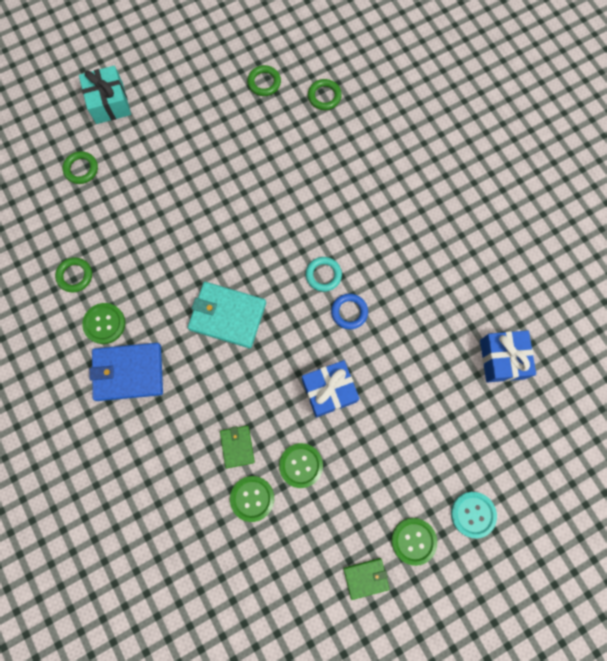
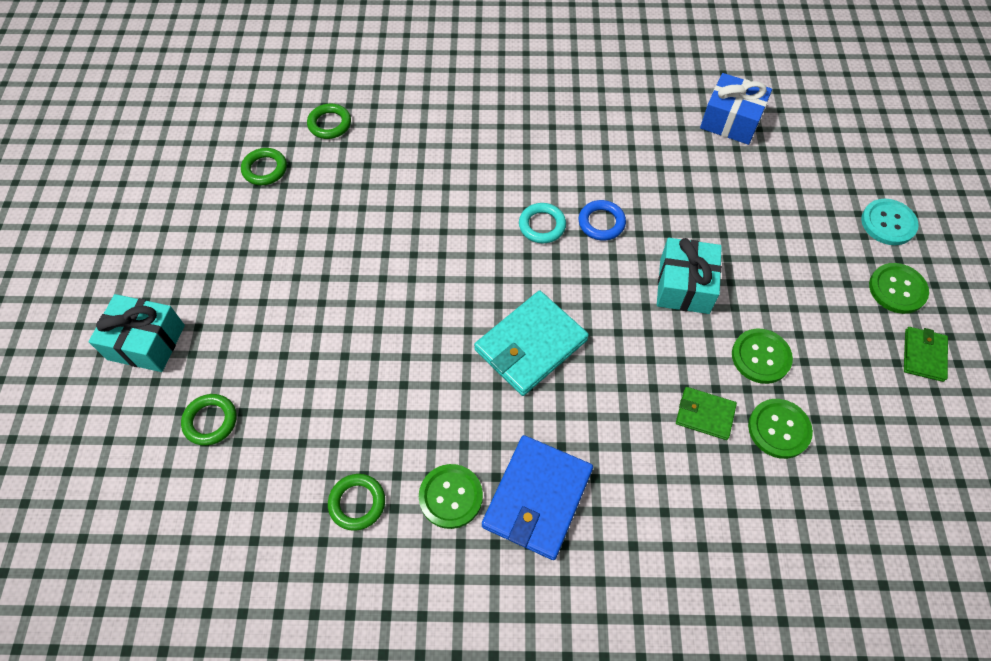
camera: 60 degrees left, 15 degrees down
blue gift [302,360,360,418] -> turquoise gift [657,238,722,314]

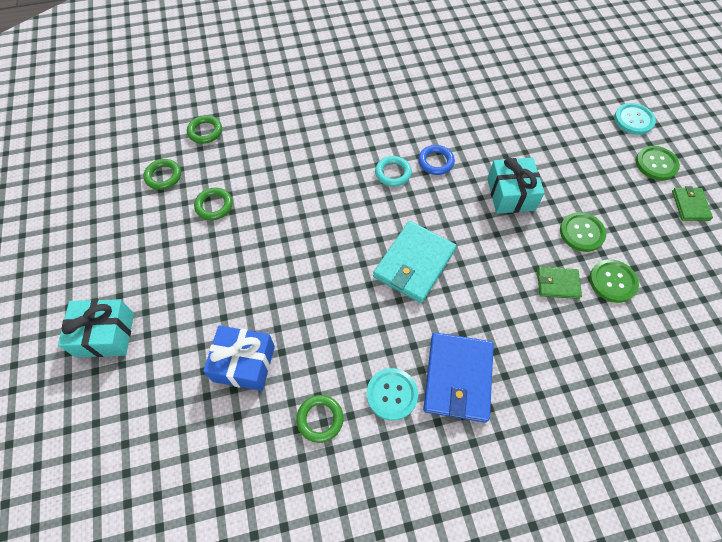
camera: 15 degrees left, 0 degrees up
green ring [181,394,237,446] -> green ring moved to [194,188,233,220]
green button [419,464,483,529] -> turquoise button [367,368,418,421]
blue gift [700,73,772,145] -> blue gift moved to [203,325,275,391]

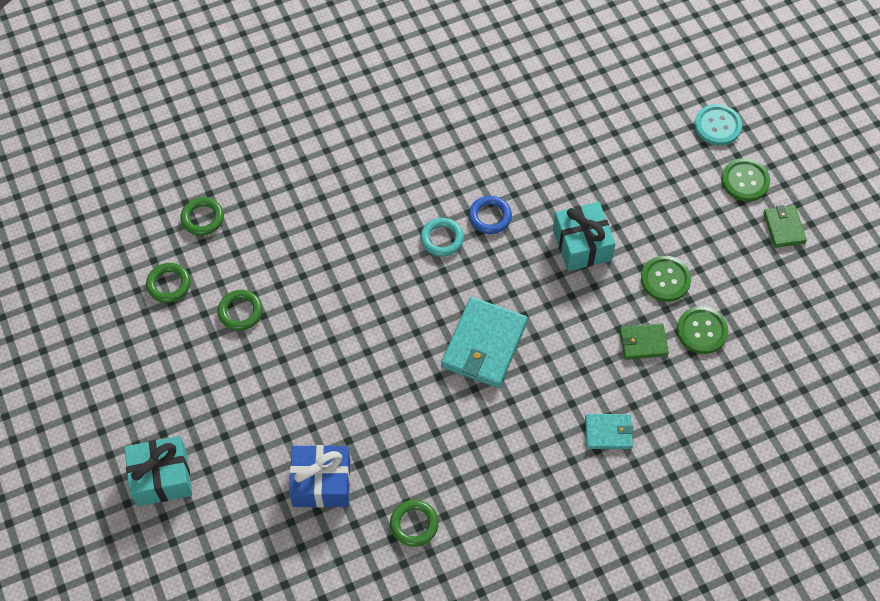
camera: 10 degrees left, 0 degrees up
turquoise button [367,368,418,421] -> none
blue wallet [423,332,494,423] -> none
none -> turquoise wallet [585,414,634,449]

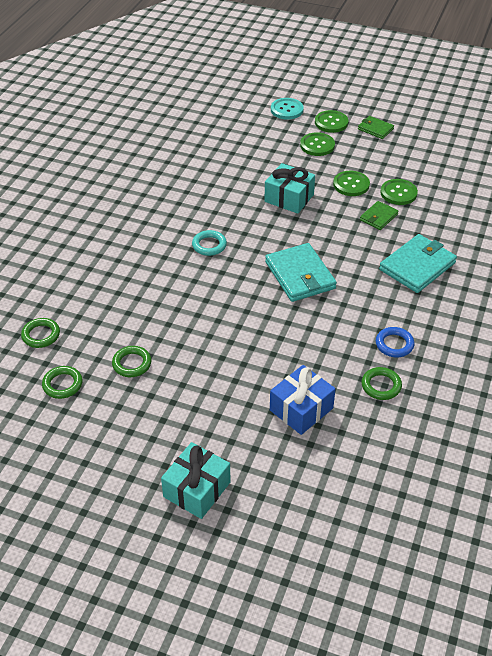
camera: 45 degrees left, 15 degrees down
blue ring [469,196,512,234] -> blue ring moved to [376,327,415,357]
turquoise wallet [585,414,634,449] -> turquoise wallet [379,234,457,293], size x1.83
none -> green button [300,132,335,156]

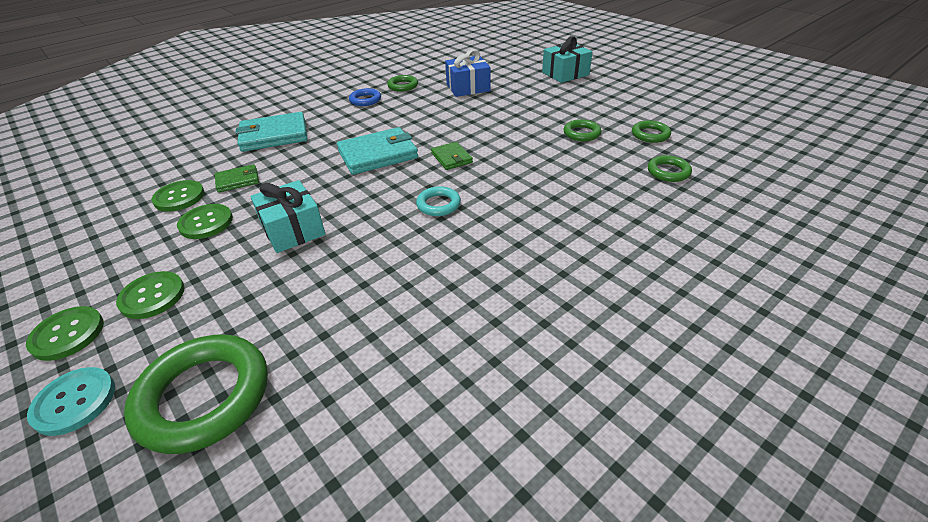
camera: 150 degrees left, 5 degrees down
turquoise wallet [265,243,337,302] -> turquoise wallet turned 60 degrees clockwise [337,127,418,175]
green wallet [358,116,394,139] -> green wallet moved to [431,142,473,170]
none -> green ring [124,334,268,454]

